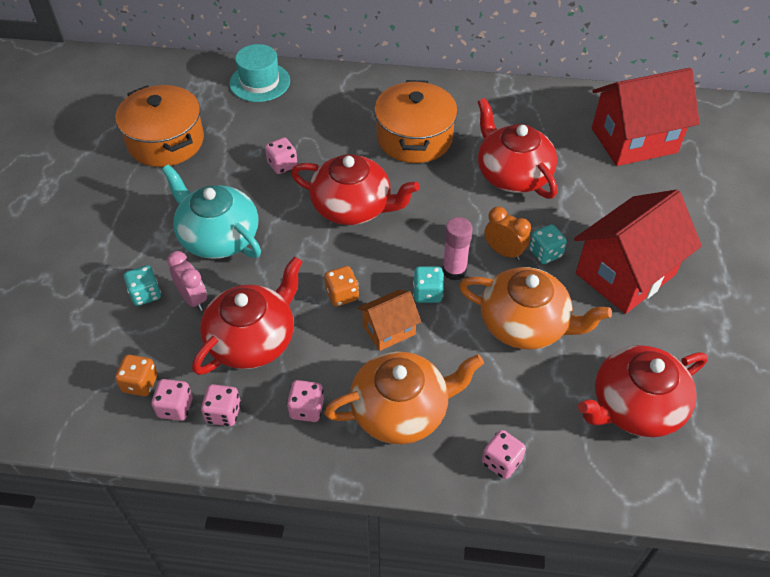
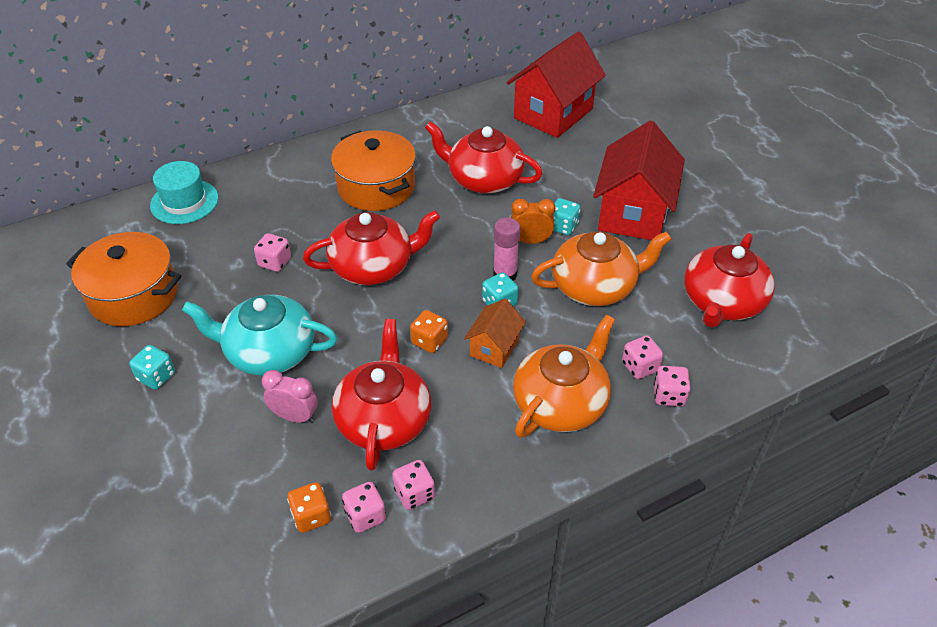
camera: 35 degrees left, 5 degrees down
turquoise dice [124,265,161,306] -> turquoise dice moved to [129,345,175,390]
pink dice [287,380,324,422] -> pink dice moved to [622,336,663,379]

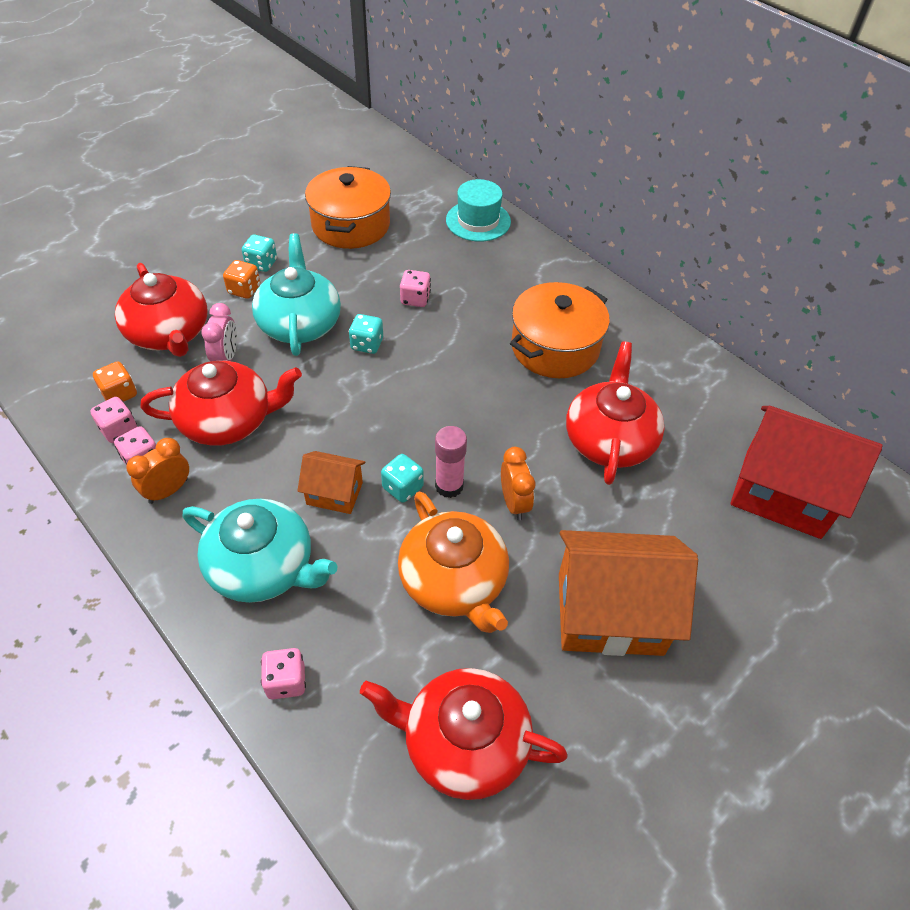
camera: 75 degrees right, 5 degrees up
red teapot [303,210,440,285] -> red teapot moved to [115,263,207,357]
orange dice [410,310,448,353] -> orange dice moved to [223,260,260,299]
orange teapot [513,315,615,438] -> turquoise teapot [183,499,338,603]
turquoise dice [553,198,580,235] -> turquoise dice moved to [349,314,383,354]
red house [593,121,685,240] -> orange house [559,530,698,656]
pink dice [622,336,663,379] -> none
none -> orange clock [126,438,189,504]

